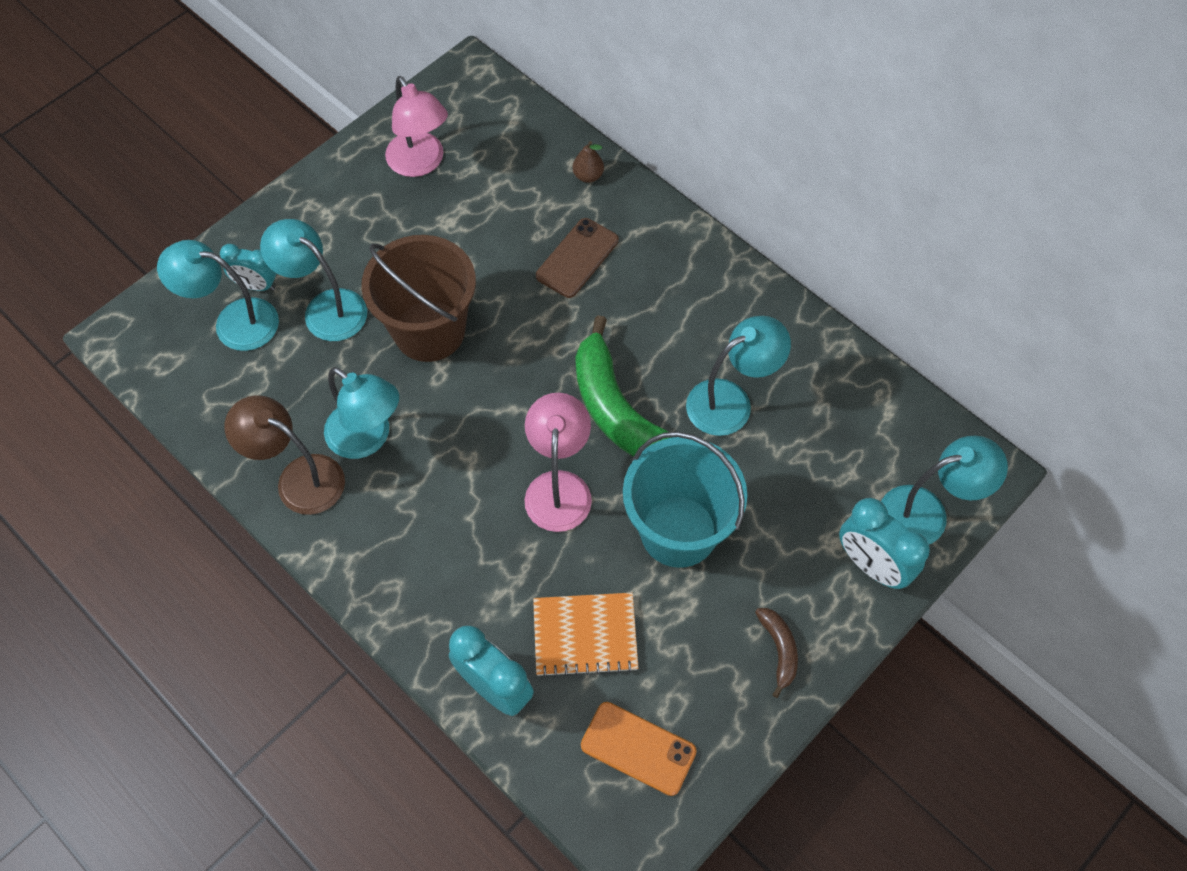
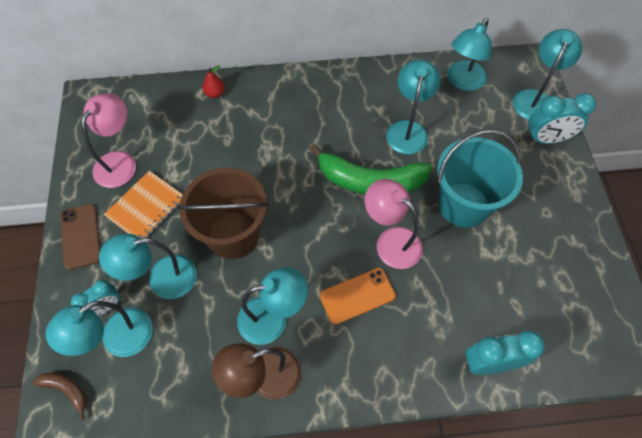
camera: 50 degrees left, 0 degrees up
pink lamp [385,76,448,177] -> pink lamp turned 75 degrees counterclockwise [81,93,136,188]
orange notebook [533,593,638,678] -> orange notebook moved to [104,171,183,238]
brown phone [536,218,619,298] -> brown phone moved to [60,204,100,270]
brown pear [573,141,604,183] -> red pear [203,65,225,98]
orange phone [581,702,697,796] -> orange phone moved to [320,268,396,325]
brown banana [755,608,798,698] -> brown banana moved to [32,373,87,420]
none -> turquoise lamp [447,18,491,91]

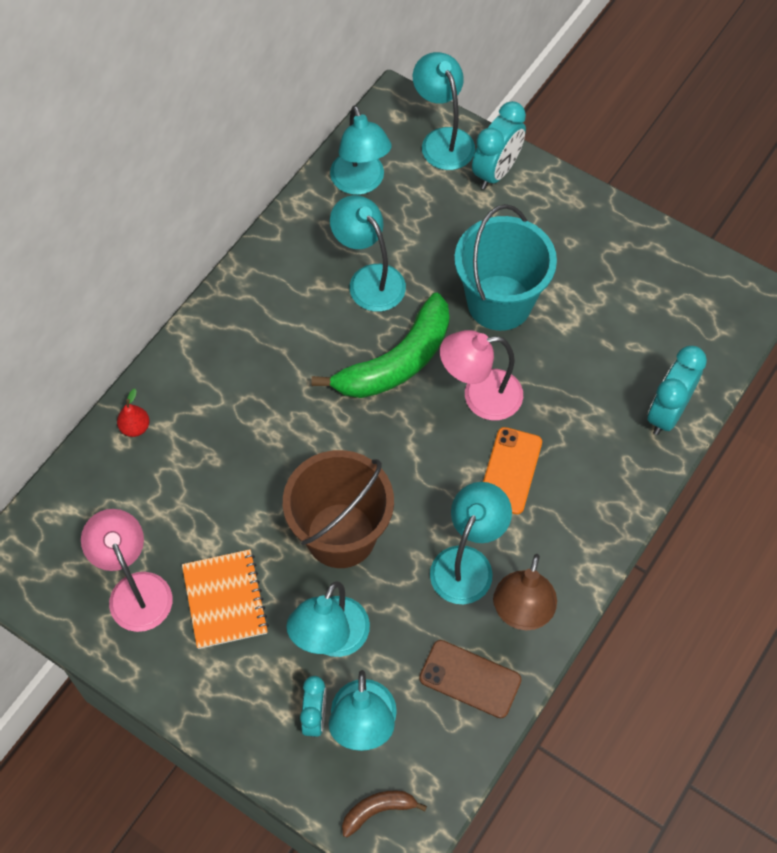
camera: 50 degrees left, 0 degrees up
brown phone [60,204,100,270] -> brown phone moved to [419,640,522,718]

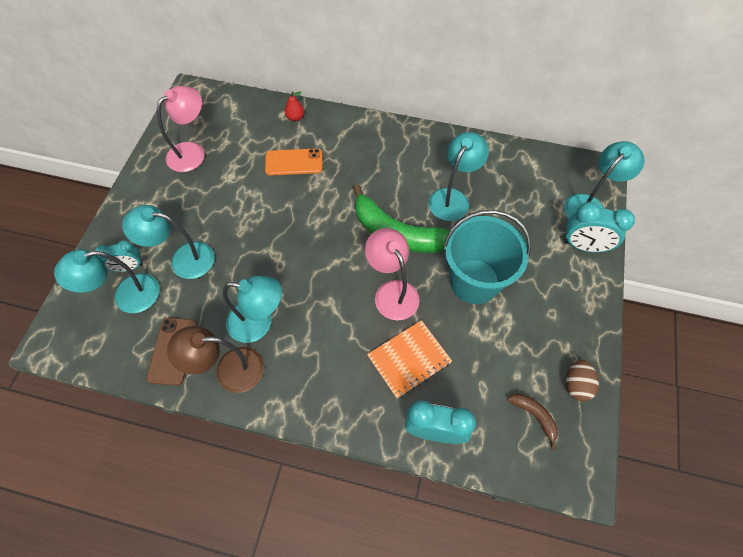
camera: 70 degrees right, 0 degrees up
orange notebook [182,549,269,649] -> orange notebook moved to [367,320,452,398]
brown bucket [283,450,394,568] -> none
turquoise lamp [330,105,392,195] -> none
brown banana [342,791,427,838] -> brown banana moved to [507,394,558,450]
orange phone [483,427,542,514] -> orange phone moved to [265,148,322,175]
none -> brown egg [566,360,599,401]

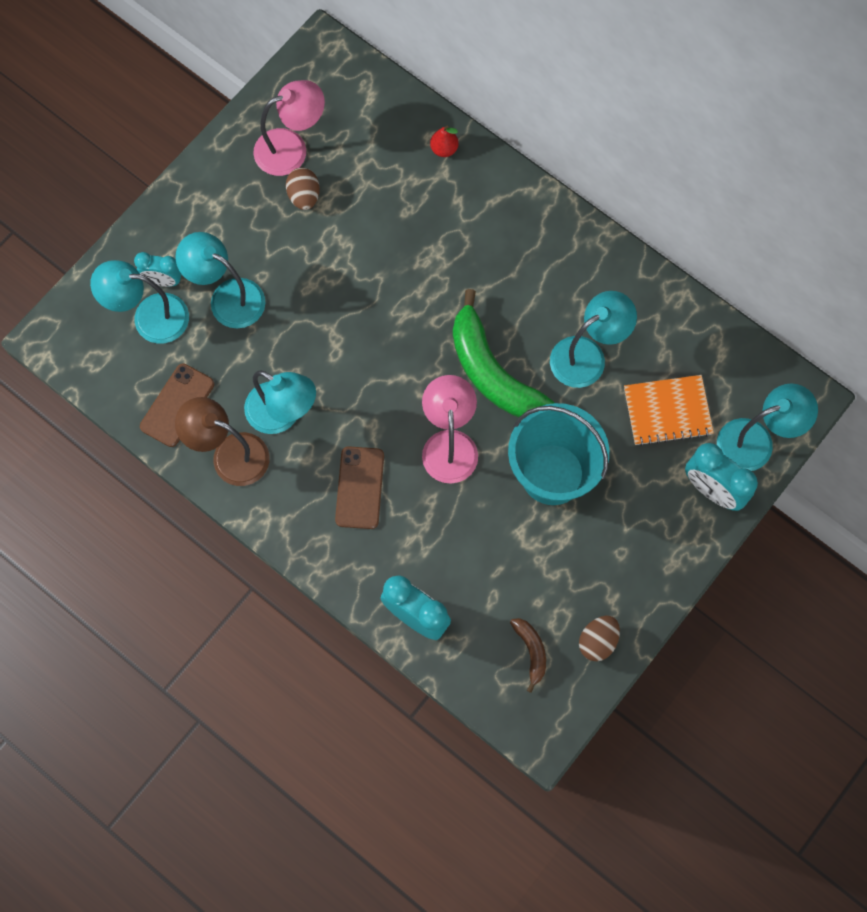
camera: 25 degrees right, 10 degrees up
orange phone [265,148,322,175] -> none
orange notebook [367,320,452,398] -> orange notebook moved to [624,375,714,446]
none -> brown egg [286,168,320,210]
none -> brown phone [335,446,384,529]

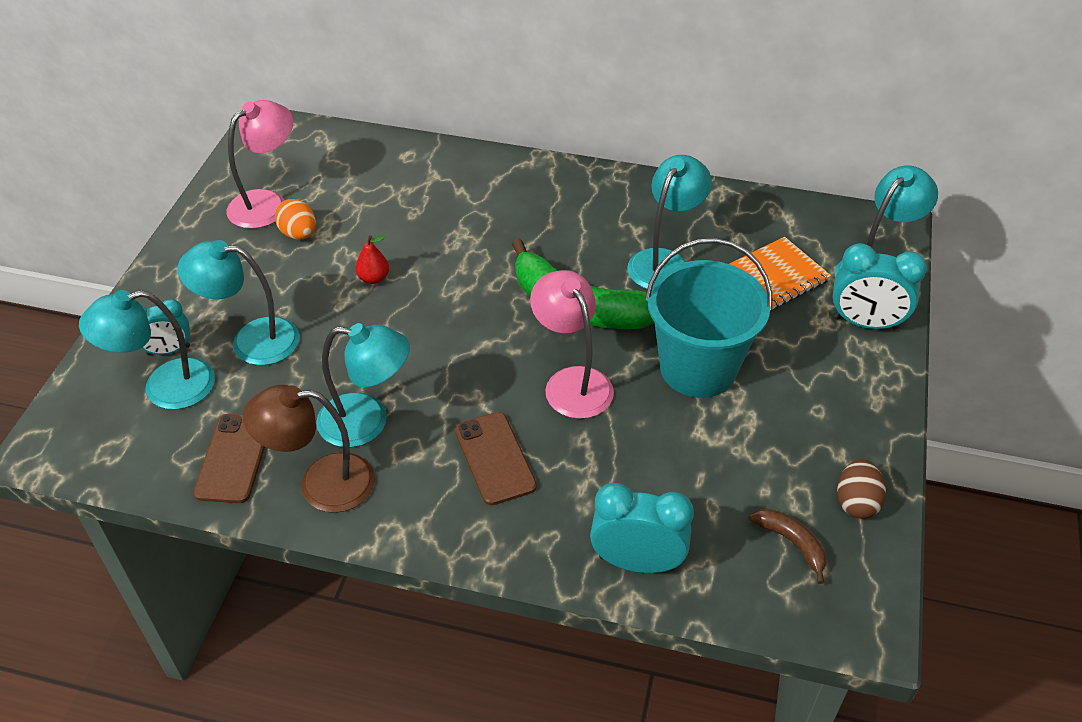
camera: 25 degrees left, 25 degrees down
brown egg [286,168,320,210] -> orange egg [275,199,316,240]
red pear [430,125,459,157] -> red pear moved to [355,235,389,284]

